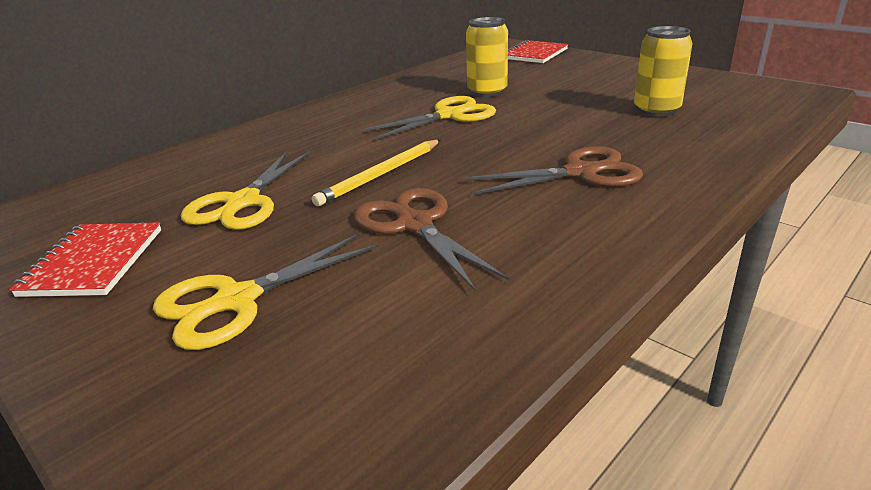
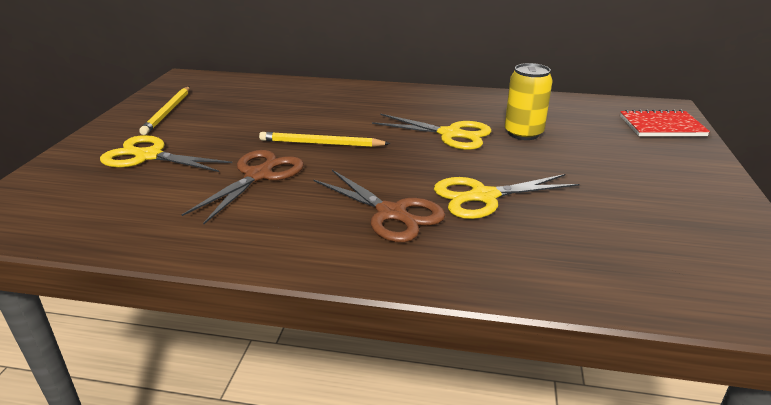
camera: 55 degrees right, 0 degrees up
red notebook [9,222,161,297] -> yellow pencil [139,87,190,135]
yellow scissors [181,151,311,230] -> yellow scissors moved to [434,174,580,219]
yellow can [634,26,693,117] -> none

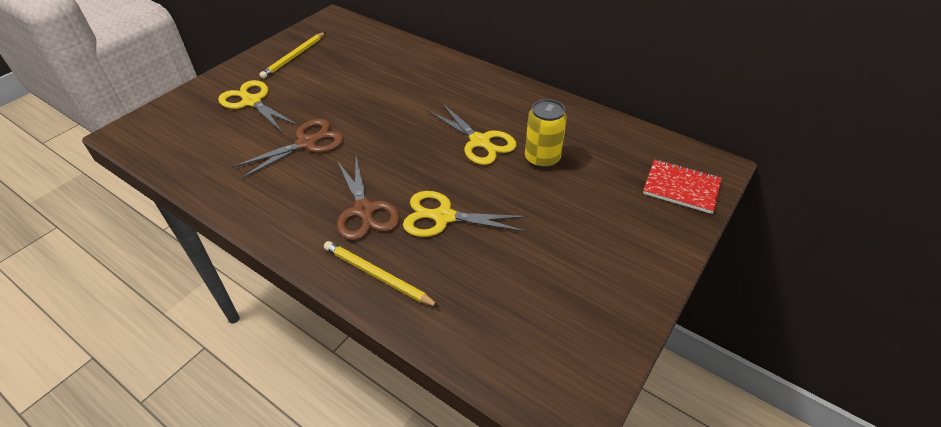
camera: 25 degrees right, 15 degrees up
yellow pencil [259,132,390,147] -> yellow pencil moved to [324,241,439,307]

